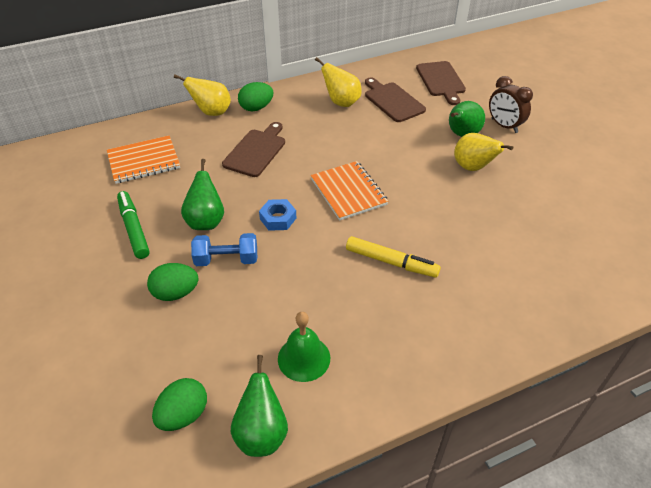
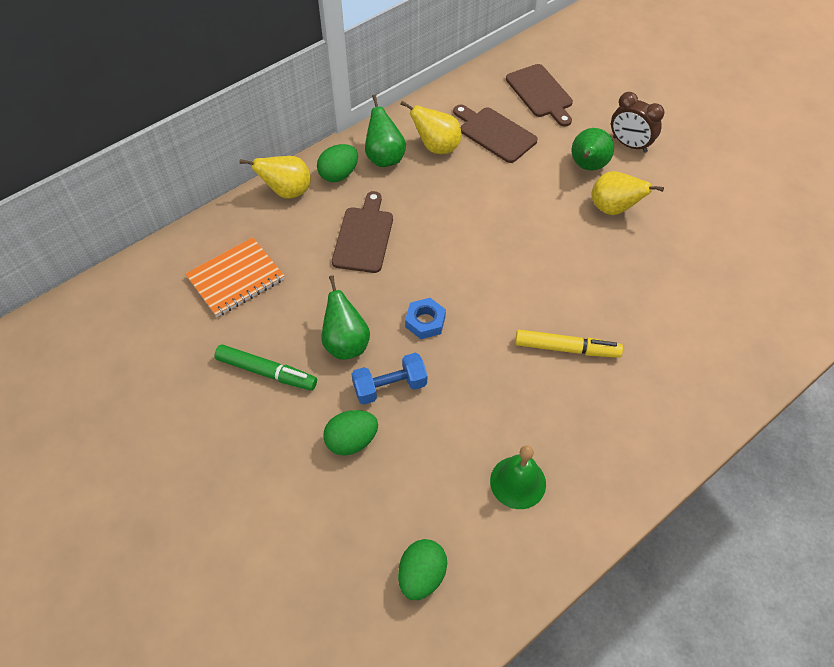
camera: 15 degrees left, 10 degrees up
green marker [117,191,150,259] -> green marker turned 150 degrees clockwise [215,345,317,390]
green pear [231,355,288,457] -> green pear moved to [365,94,406,167]
orange notebook [311,161,388,221] -> none

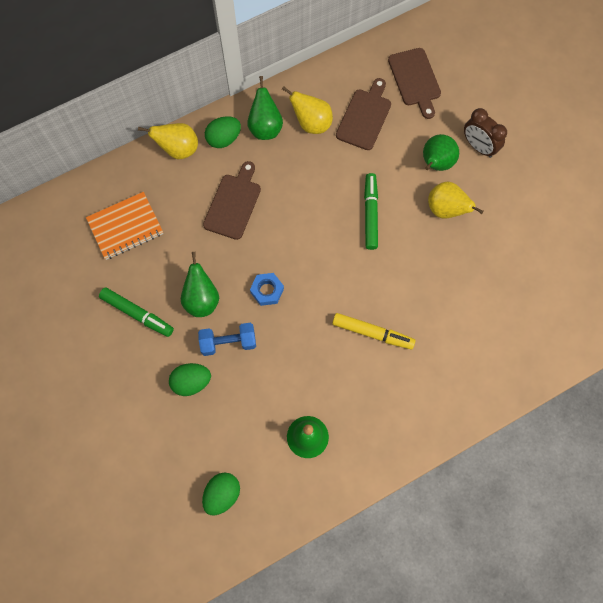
camera: 10 degrees right, 15 degrees up
brown cutting board [453,105,538,163] -> brown cutting board turned 60 degrees clockwise [336,78,391,150]
none -> green marker [364,173,378,250]

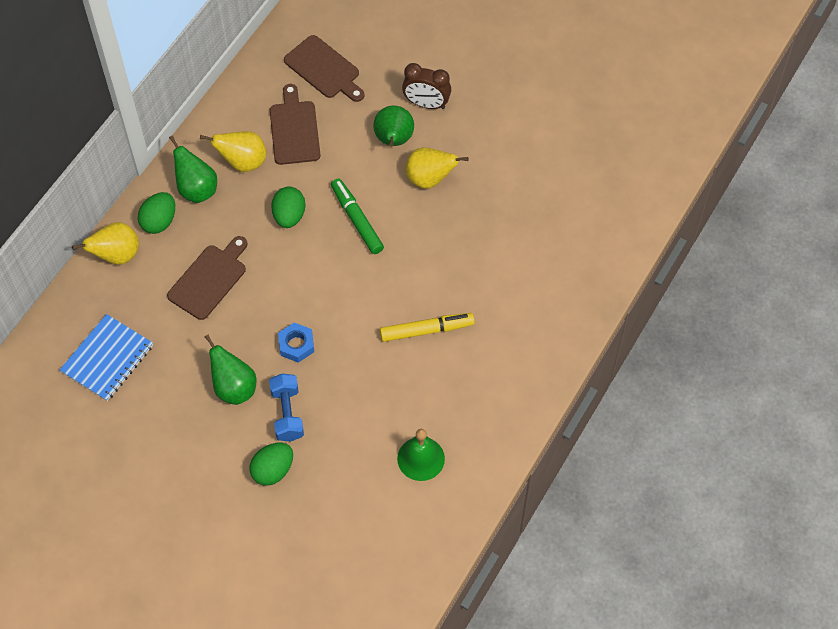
camera: 30 degrees left, 10 degrees down
orange notebook [86,192,163,260] -> blue notebook [60,314,153,401]
green marker [99,287,174,337] -> none
blue dumbbell [198,323,256,356] -> blue dumbbell turned 60 degrees counterclockwise [269,373,304,441]
green egg [202,472,240,515] -> green egg moved to [271,187,305,228]
brown cutting board [203,161,261,240] -> brown cutting board turned 45 degrees clockwise [167,236,247,320]

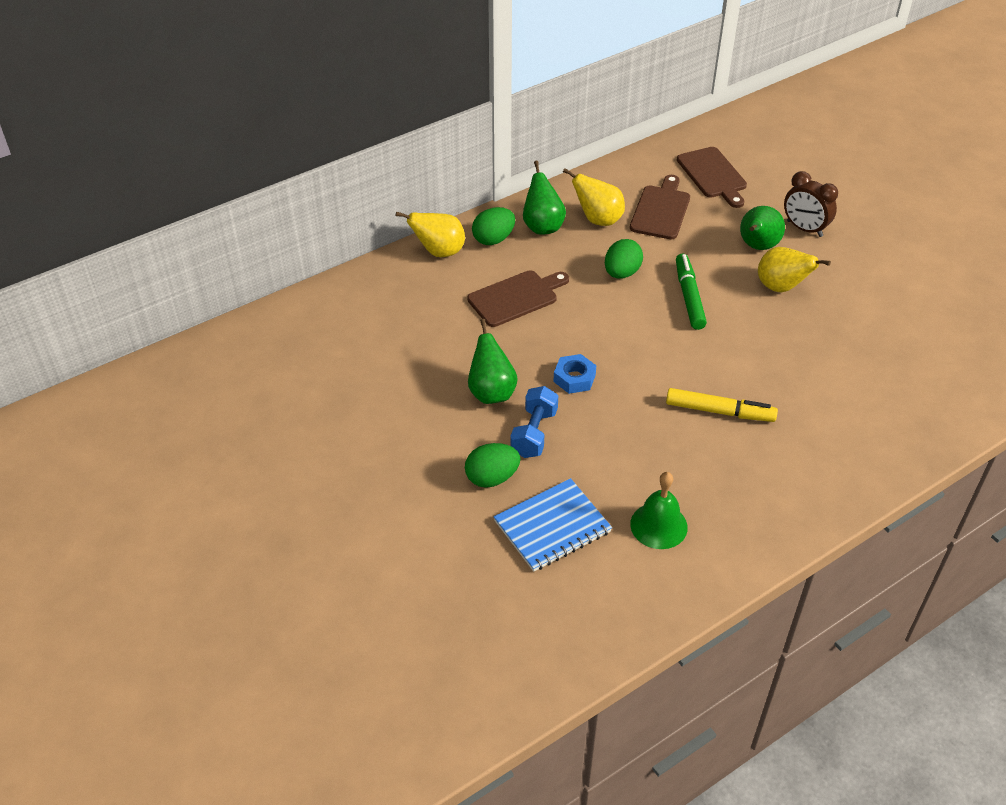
camera: 25 degrees right, 15 degrees down
blue notebook [60,314,153,401] -> blue notebook moved to [494,478,612,572]

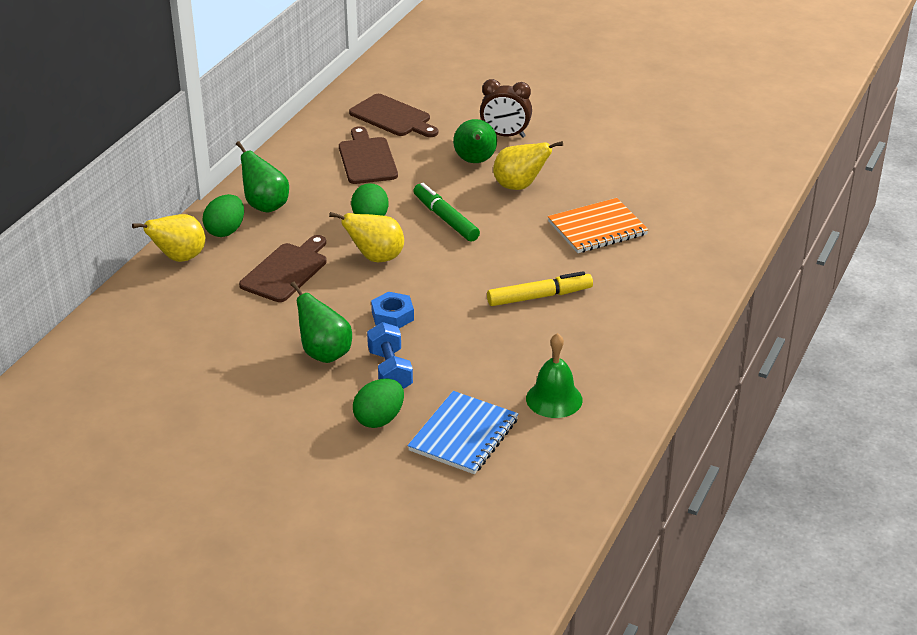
camera: 30 degrees left, 10 degrees down
yellow pear [563,168,625,226] -> yellow pear moved to [329,212,404,262]
none -> orange notebook [548,198,649,253]

